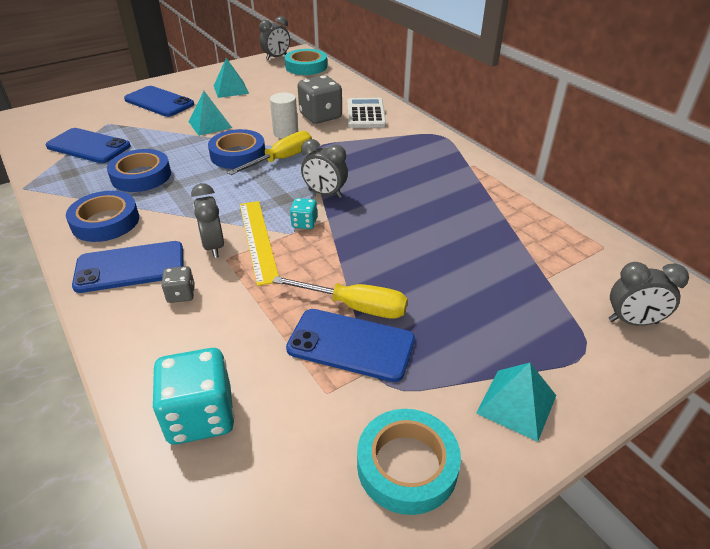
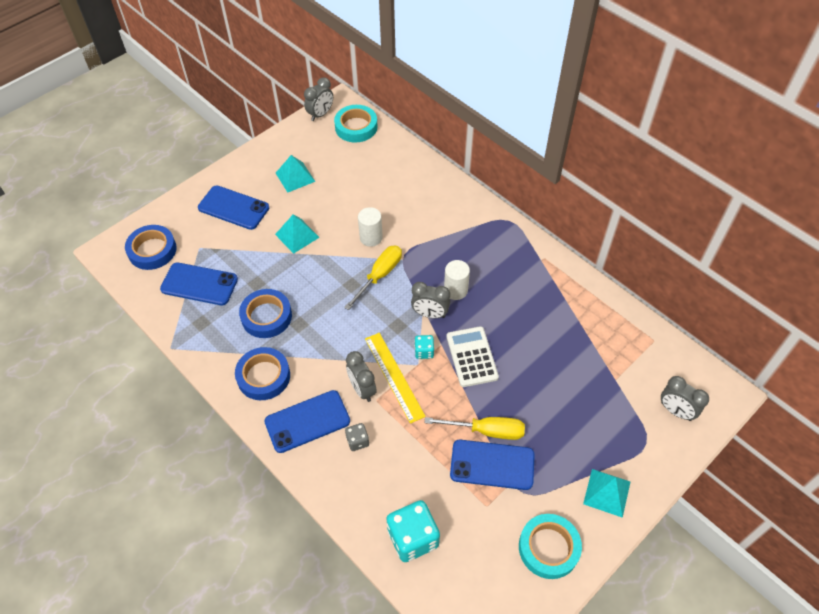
camera: 10 degrees left, 15 degrees up
blue tape [208,129,265,169] -> blue tape moved to [125,225,177,270]
grey dice [297,75,342,124] -> none
white calculator [347,98,386,128] -> white calculator moved to [446,326,499,387]
grey clock [609,262,689,326] -> grey clock turned 45 degrees clockwise [661,376,709,421]
none -> white cylinder [444,260,470,300]

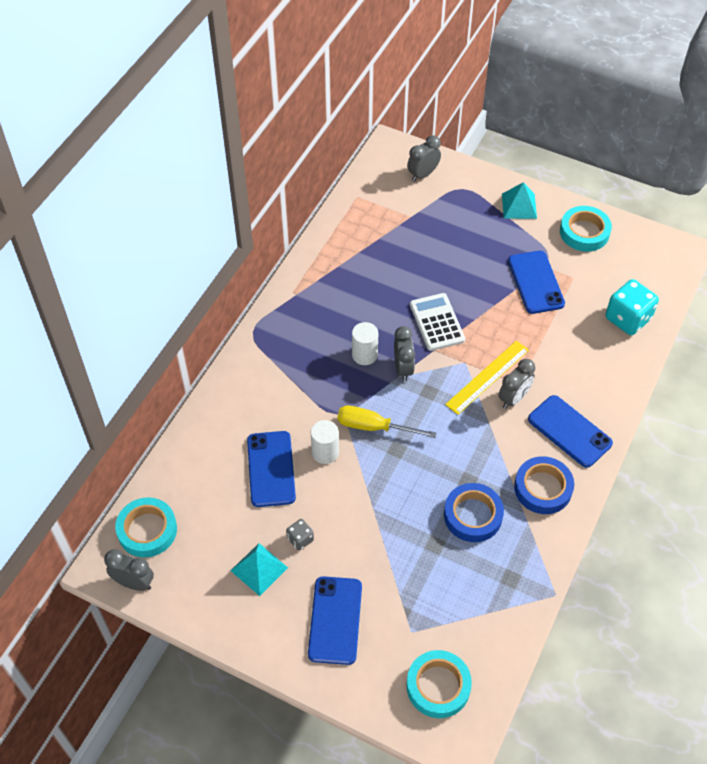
camera: 110 degrees left, 0 degrees up
blue tape [125,225,177,270] -> turquoise tape [407,650,472,718]
blue phone [160,262,238,305] -> blue phone moved to [247,431,296,507]
turquoise pyramid [275,214,320,254] -> none
grey dice [345,423,369,451] -> grey dice moved to [286,519,314,551]
turquoise dice [414,335,434,359] -> none
yellow screwdriver [424,417,525,440] -> none
white calculator [446,326,499,387] -> white calculator turned 105 degrees clockwise [410,293,465,351]
grey clock [661,376,709,421] -> grey clock turned 150 degrees counterclockwise [407,135,441,182]

